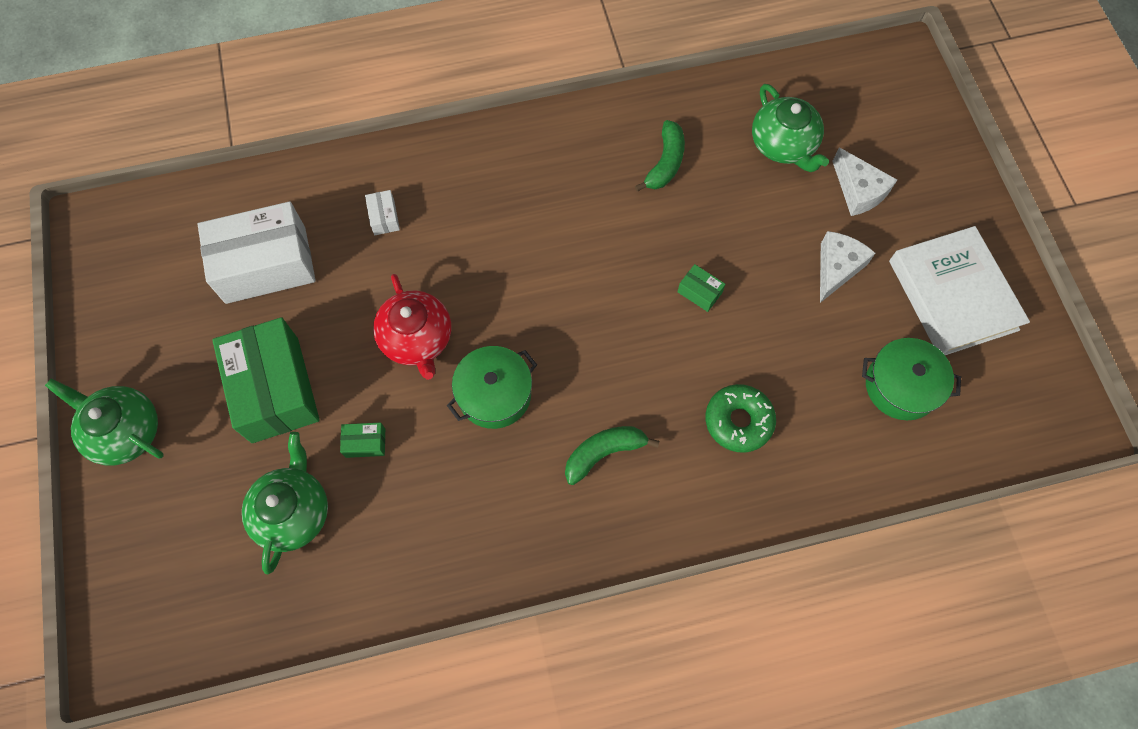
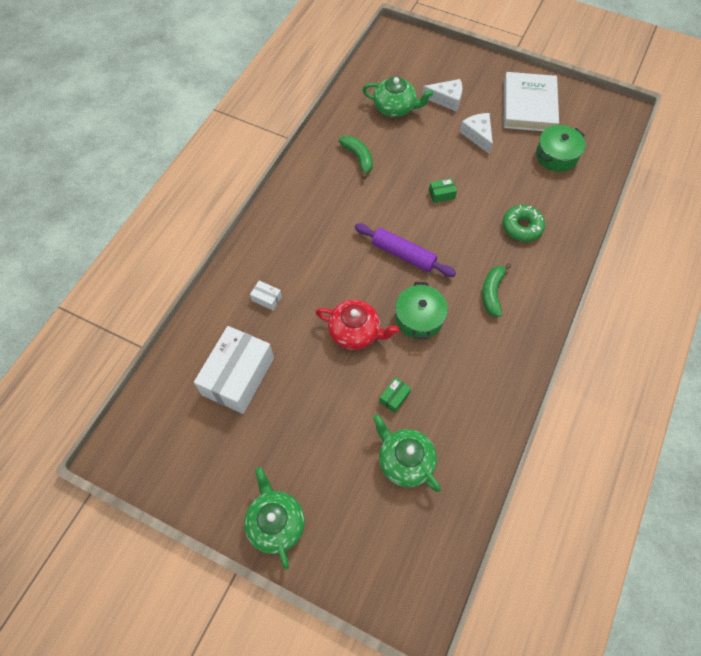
camera: 50 degrees left, 5 degrees down
green teapot [45,378,164,465] -> green teapot turned 90 degrees clockwise [244,467,305,569]
green box [212,317,320,443] -> none
white book [889,226,1030,355] -> white book turned 75 degrees clockwise [504,72,559,131]
none -> purple rolling pin [355,223,456,277]

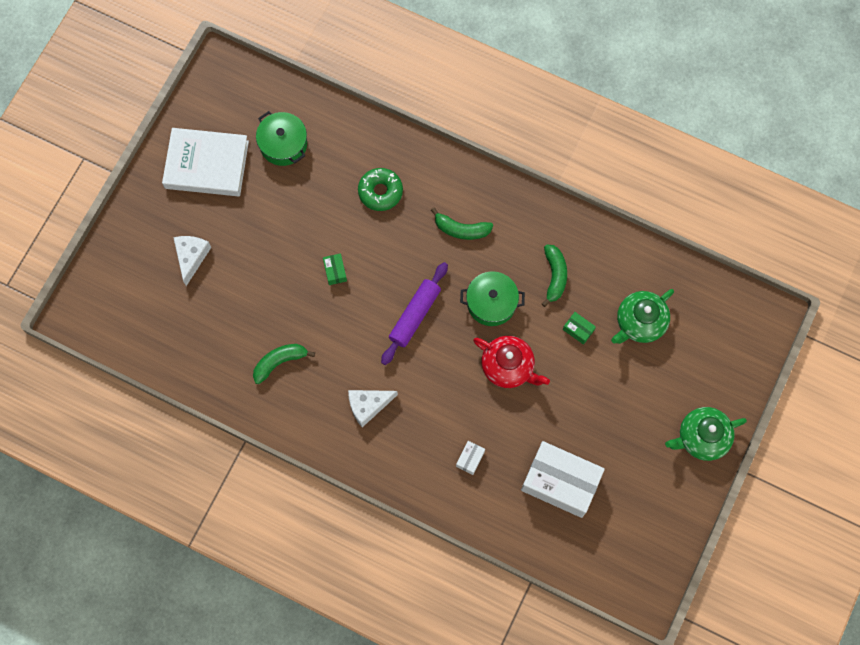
camera: 90 degrees left, 10 degrees up
red teapot [316,300,400,350] -> red teapot turned 105 degrees clockwise [473,336,550,388]
green teapot [362,77,434,117] -> none
white cheese [460,113,493,154] -> white cheese moved to [348,390,398,427]
none -> green banana [542,245,567,307]

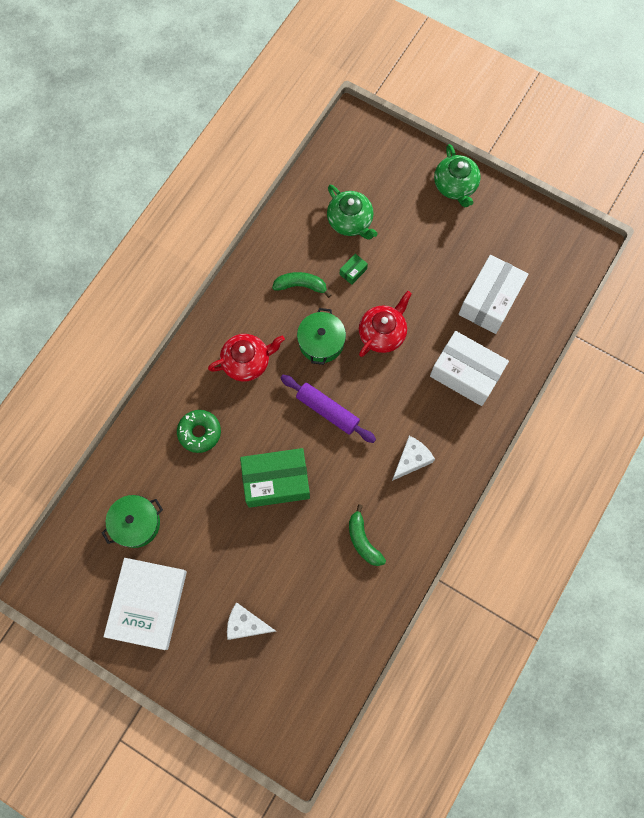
camera: 85 degrees left, 0 degrees up
green box [323,253,347,285] -> green box [240,448,310,508], size x2.48
white cheese [348,390,398,427] -> white cheese turned 120 degrees counterclockwise [392,436,435,481]
green banana [431,208,493,240] -> red teapot [208,334,285,381]
white box [456,441,485,475] -> white box [430,331,509,406], size x2.48

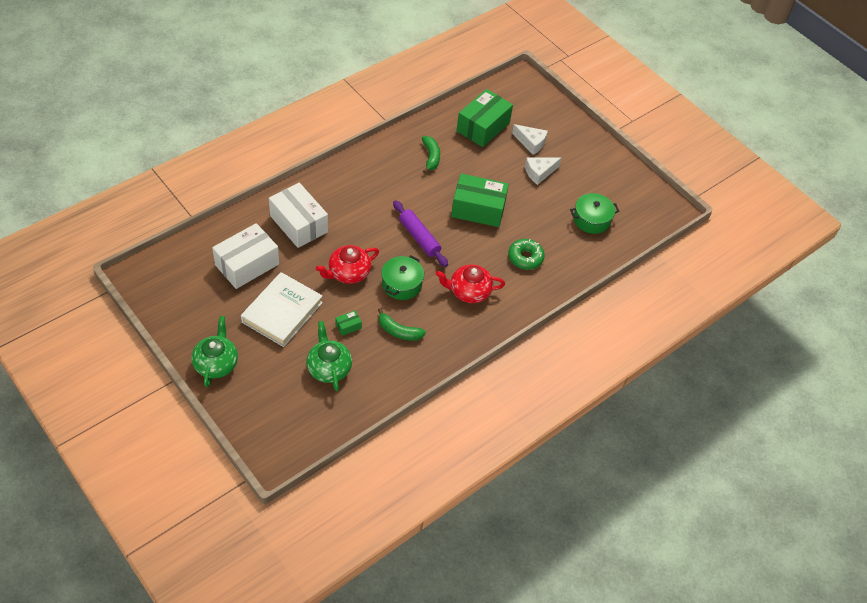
camera: 165 degrees left, 20 degrees down
white book [103,558,187,650] -> white book moved to [241,272,323,347]
white cheese [392,436,435,481] -> white cheese moved to [525,158,561,185]
none -> green box [457,89,513,147]

